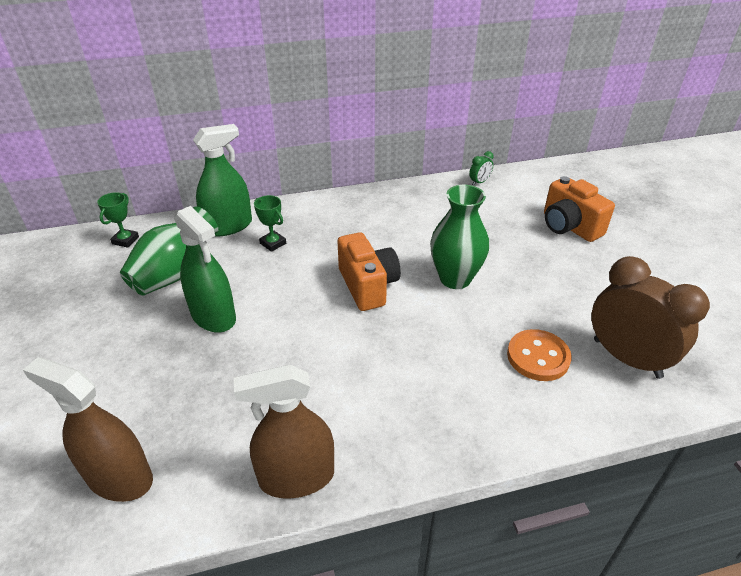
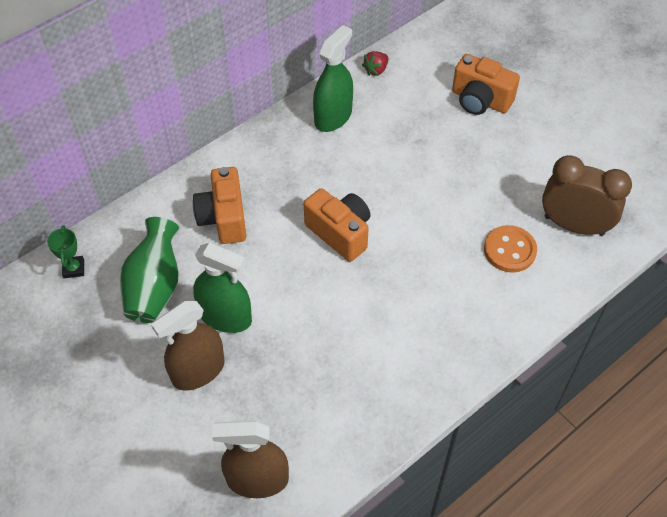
camera: 25 degrees left, 15 degrees up
green spray bottle [193,124,252,236] -> green spray bottle moved to [313,25,353,132]
brown spray bottle [234,365,334,499] -> brown spray bottle moved to [151,301,225,391]
green trophy [254,195,286,252] -> orange camera [193,167,246,244]
green vase [430,185,489,289] -> none
green clock [469,151,494,186] -> red strawberry [362,51,389,76]

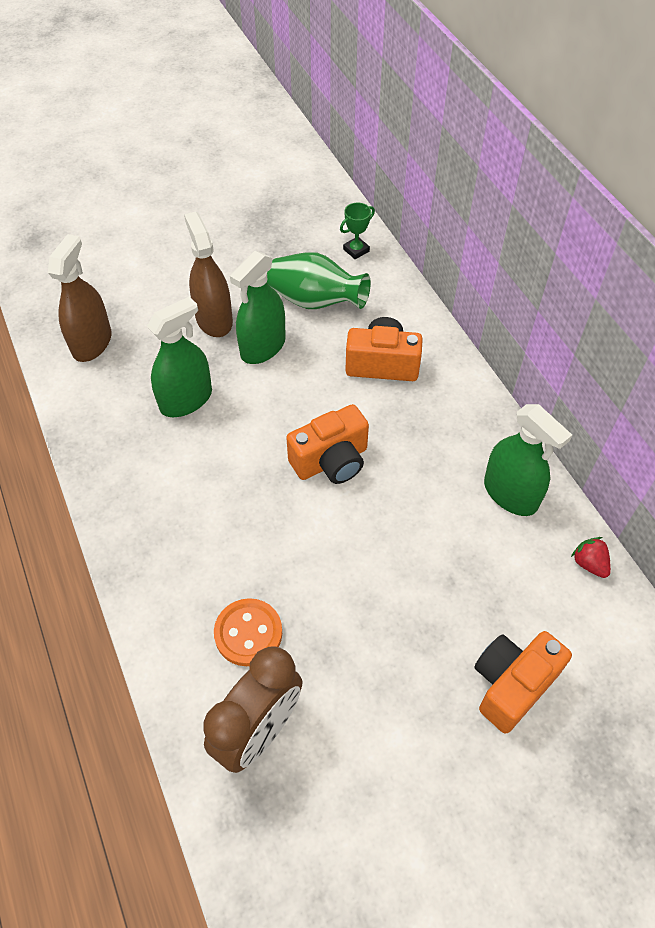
camera: 105 degrees right, 0 degrees up
green trophy [47,225,84,278] -> green trophy turned 45 degrees counterclockwise [340,202,375,259]
none -> green spray bottle [147,296,212,417]

